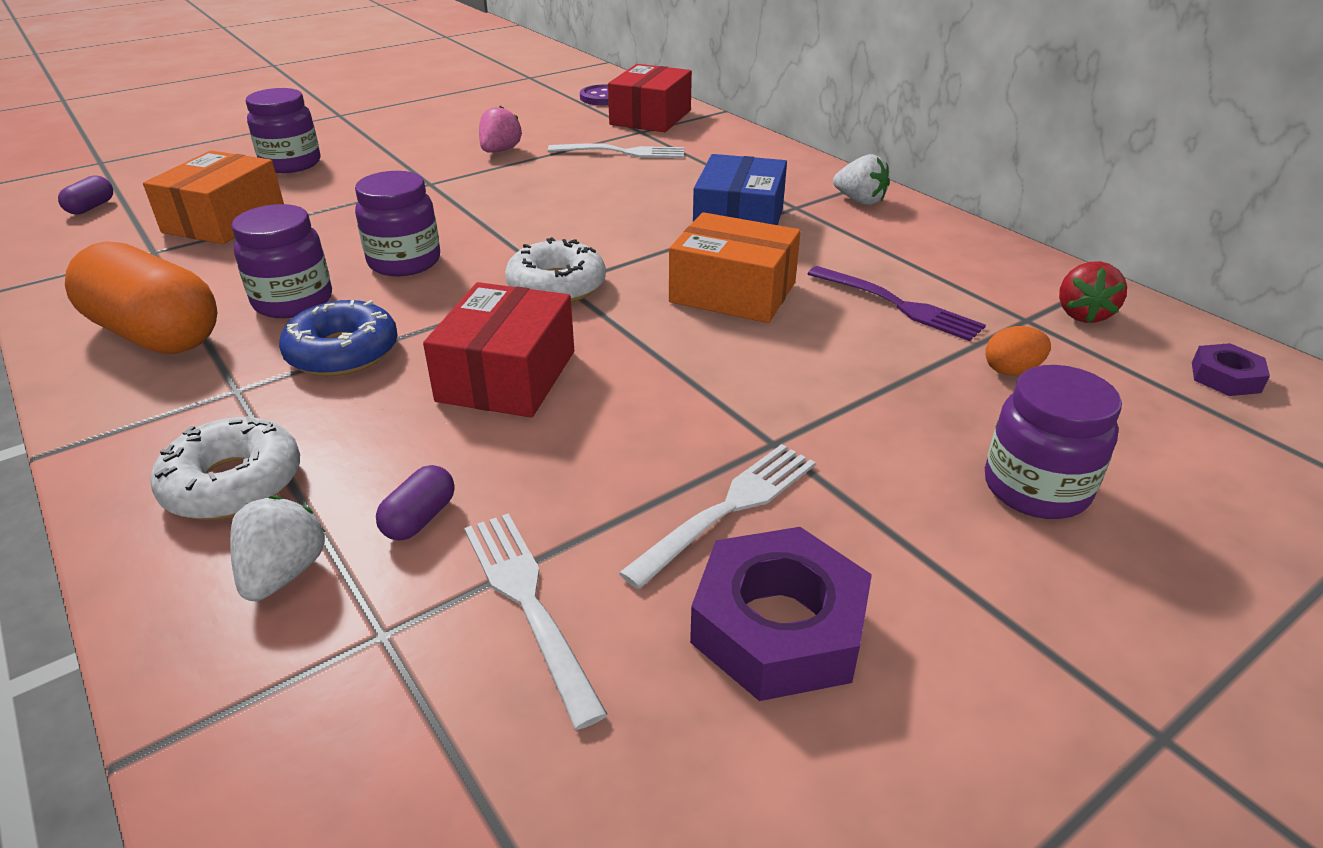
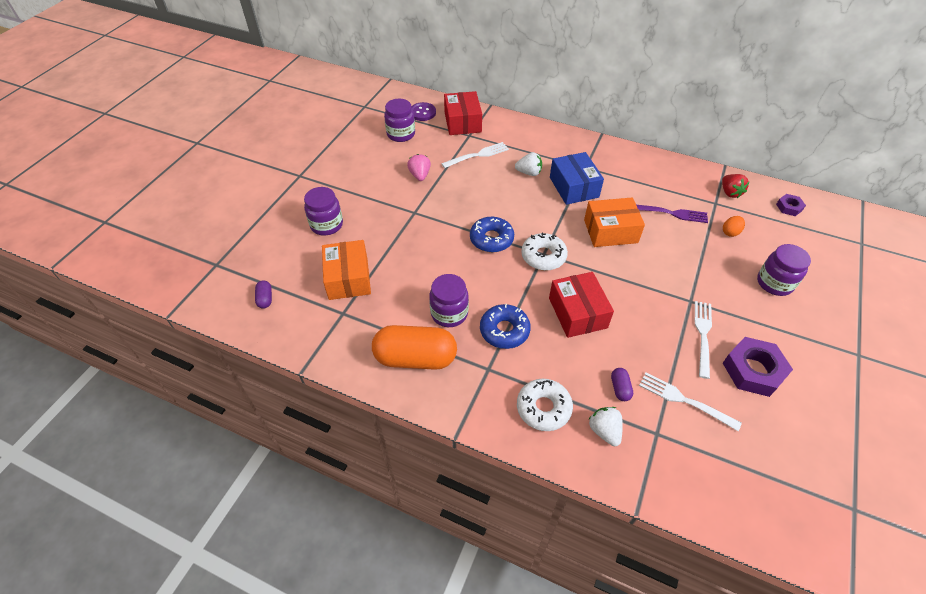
camera: 30 degrees left, 15 degrees up
purple jar [355,171,440,276] -> purple jar moved to [384,99,415,142]
white strawberry [833,154,890,205] -> white strawberry moved to [515,152,542,176]
none -> blue donut [470,217,514,252]

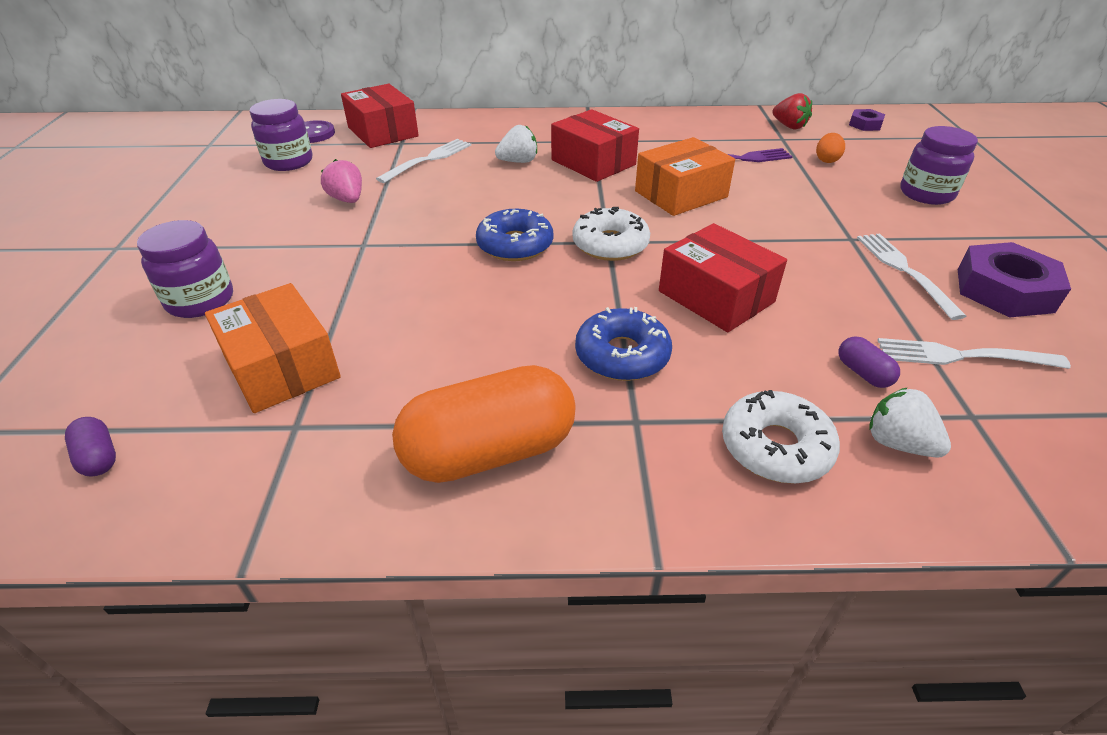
camera: 25 degrees left, 10 degrees down
purple jar [429,274,469,327] -> none
blue box [550,152,604,205] -> red box [551,109,639,182]

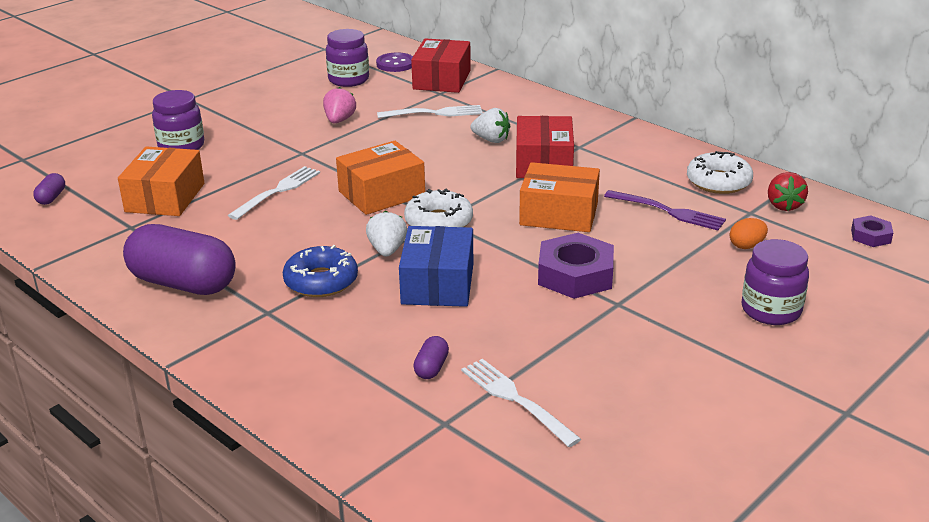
camera: 45 degrees right, 10 degrees down
orange capsule [392,365,576,483] -> purple capsule [123,224,236,295]
blue donut [476,209,553,261] -> orange box [336,141,425,215]
red box [659,223,787,332] -> blue box [399,226,473,307]
white donut [722,390,840,483] -> white donut moved to [687,151,753,194]
white fork [857,233,966,320] -> white fork moved to [228,166,320,220]
white strawberry [869,388,951,458] -> white strawberry moved to [366,211,407,257]
purple nut [958,242,1071,318] -> purple nut moved to [538,233,614,299]

